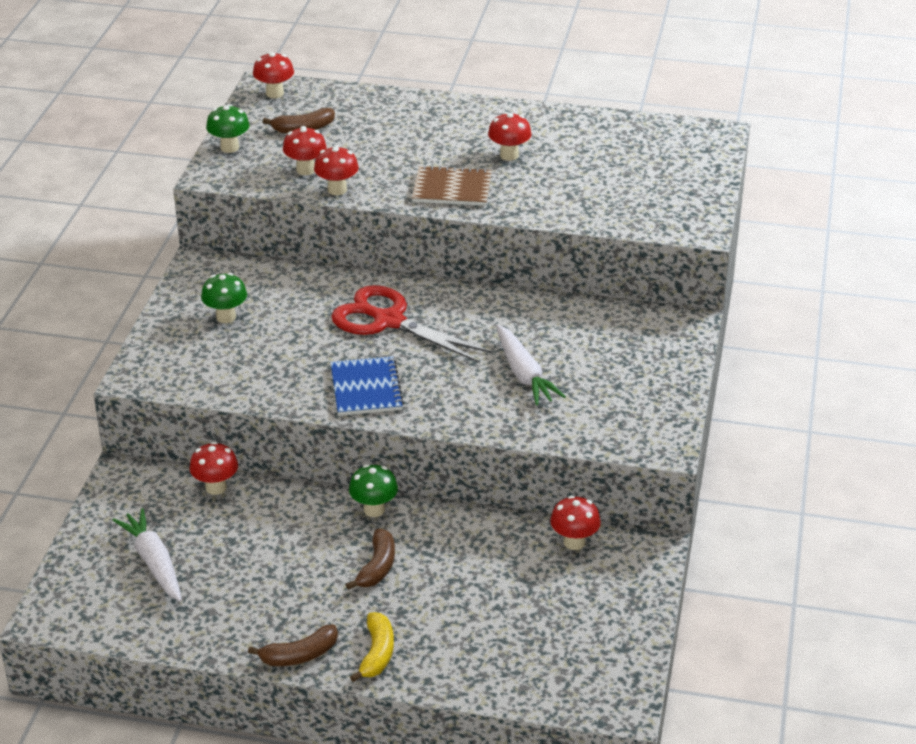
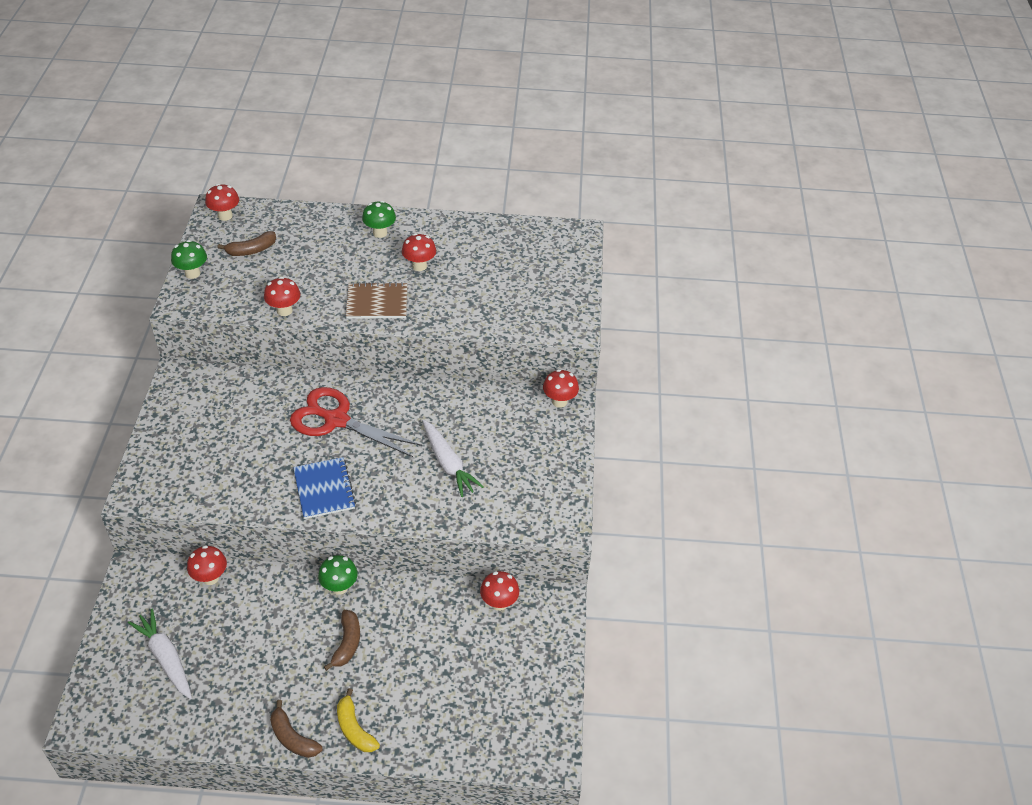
camera: 10 degrees left, 10 degrees up
green mushroom [201,273,247,323] -> green mushroom moved to [362,201,396,238]
brown banana [248,624,338,666] -> brown banana turned 75 degrees clockwise [270,700,323,758]
red mushroom [283,126,327,175] -> red mushroom moved to [543,369,579,408]
yellow banana [350,612,394,682] -> yellow banana turned 150 degrees clockwise [337,688,380,752]

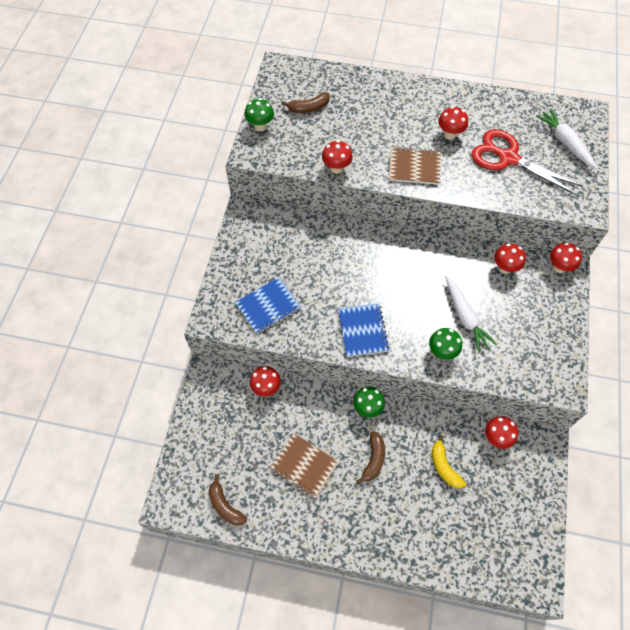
camera: 10 degrees right, 15 degrees up
white carrot [128,609,192,699] -> white carrot moved to [536,109,597,169]
red mushroom [205,184,239,221] -> red mushroom moved to [494,243,526,274]
brown banana [270,700,323,758] -> brown banana moved to [209,474,247,526]
red scissors [290,387,422,457] -> red scissors moved to [471,129,583,195]
yellow banana [337,688,380,752] -> yellow banana moved to [432,435,466,489]
green mushroom [362,201,396,238] -> green mushroom moved to [429,328,462,360]
none -> blue notebook [235,277,301,334]
none -> brown notebook [270,434,339,499]

